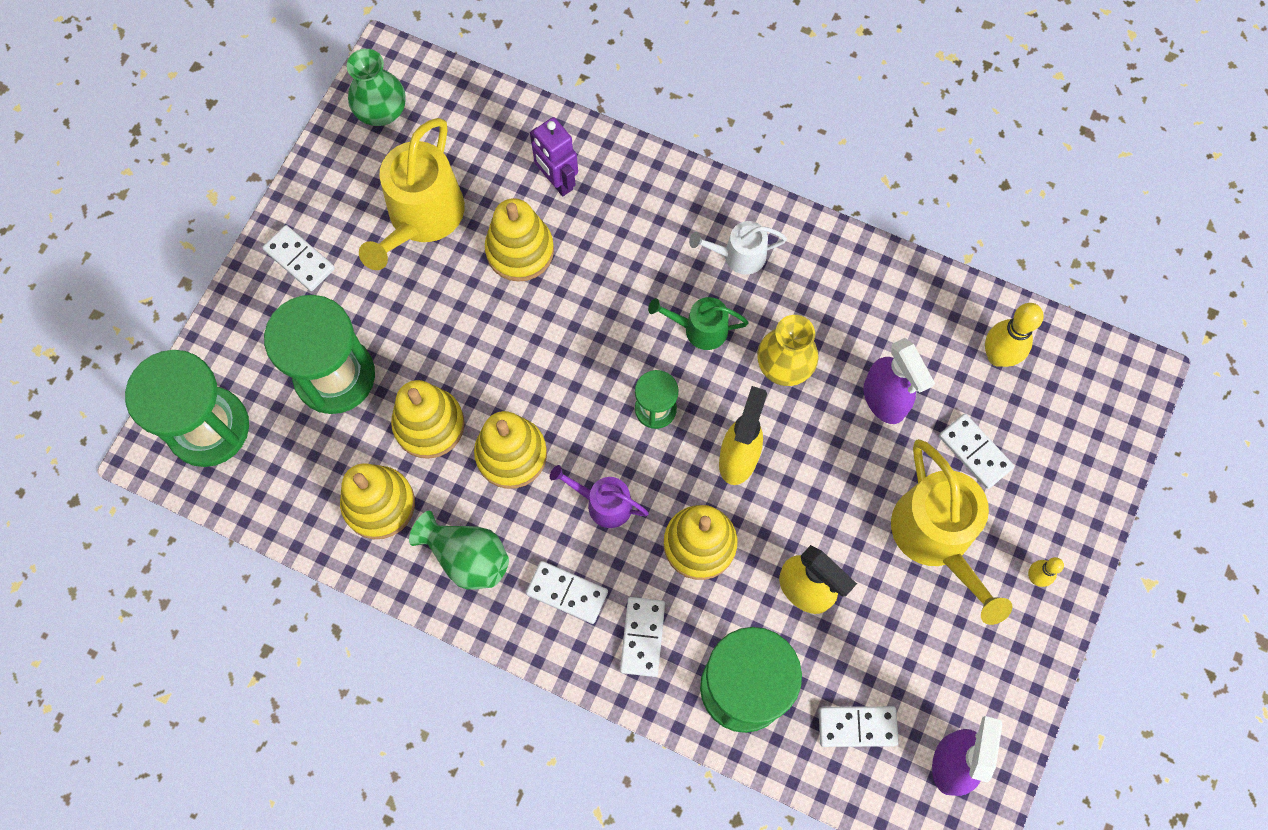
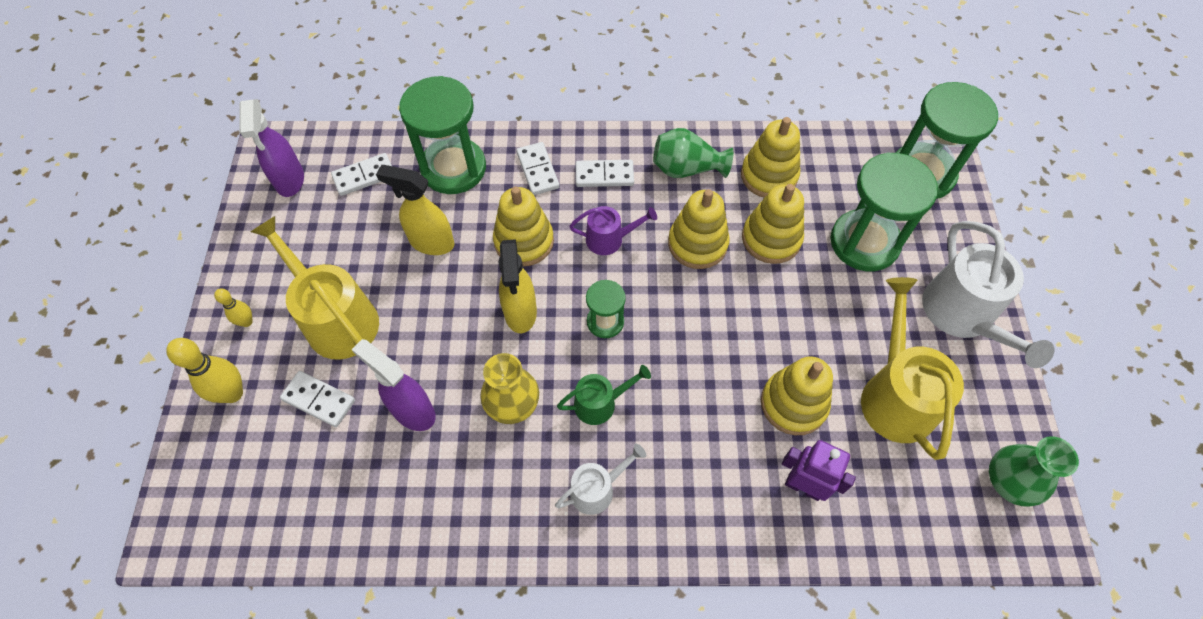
camera: 155 degrees right, 10 degrees down
white domino [262,225,335,291] -> white watering can [922,221,1054,368]
yellow bowling pin [985,303,1044,367] -> yellow bowling pin moved to [166,338,243,403]

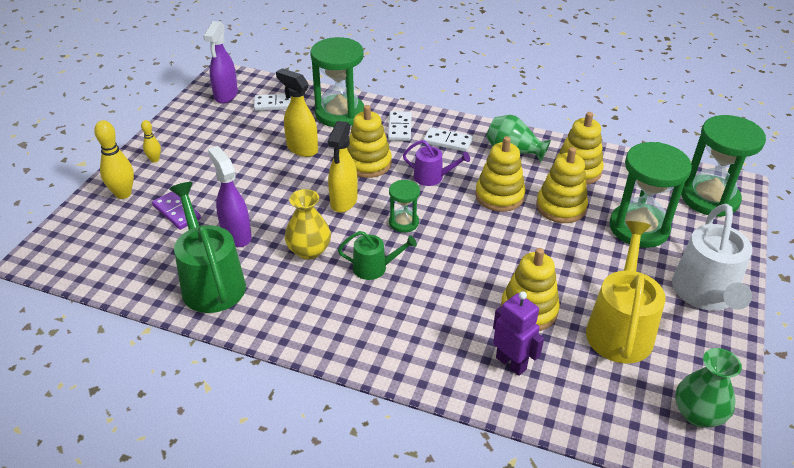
camera: 20 degrees right, 20 degrees down
yellow watering can [250,216,379,360] -> none
white domino [280,371,355,427] -> purple domino [152,192,201,230]
white watering can [555,444,646,515] -> none
none -> green watering can [169,182,246,313]

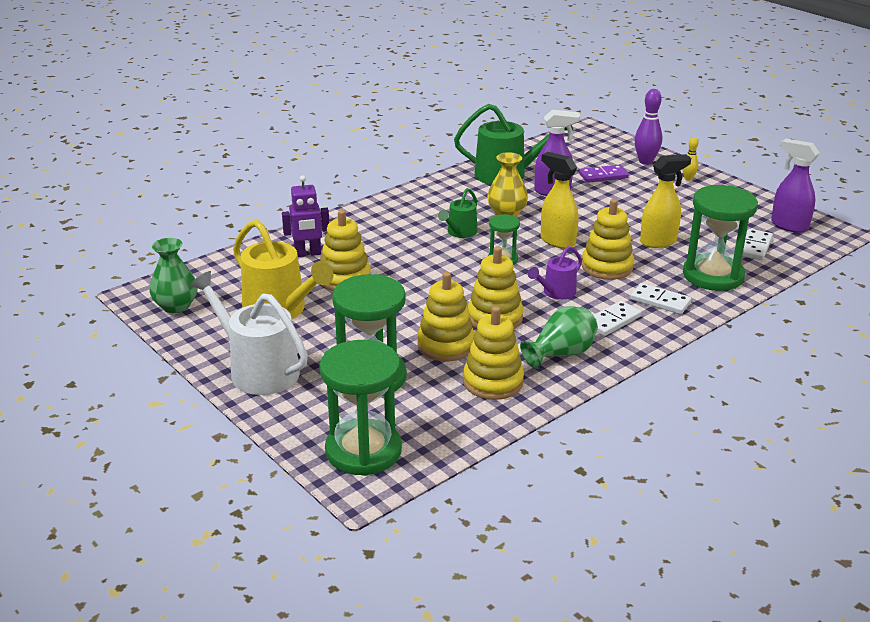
camera: 120 degrees right, 10 degrees down
yellow bowling pin [94,120,134,199] -> purple bowling pin [635,89,662,165]

